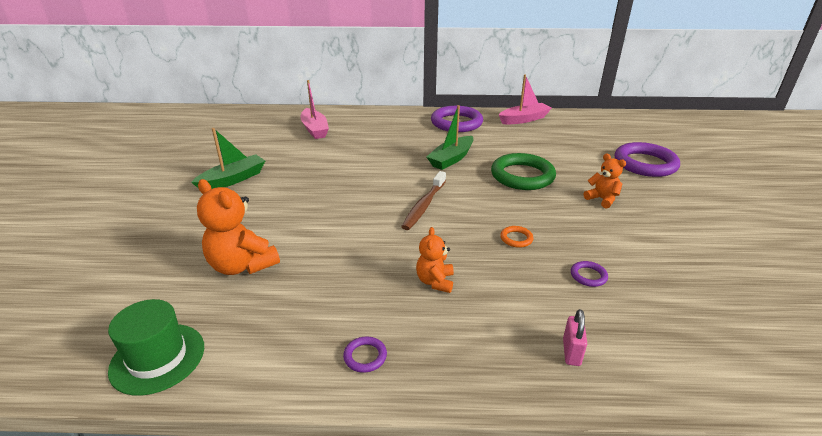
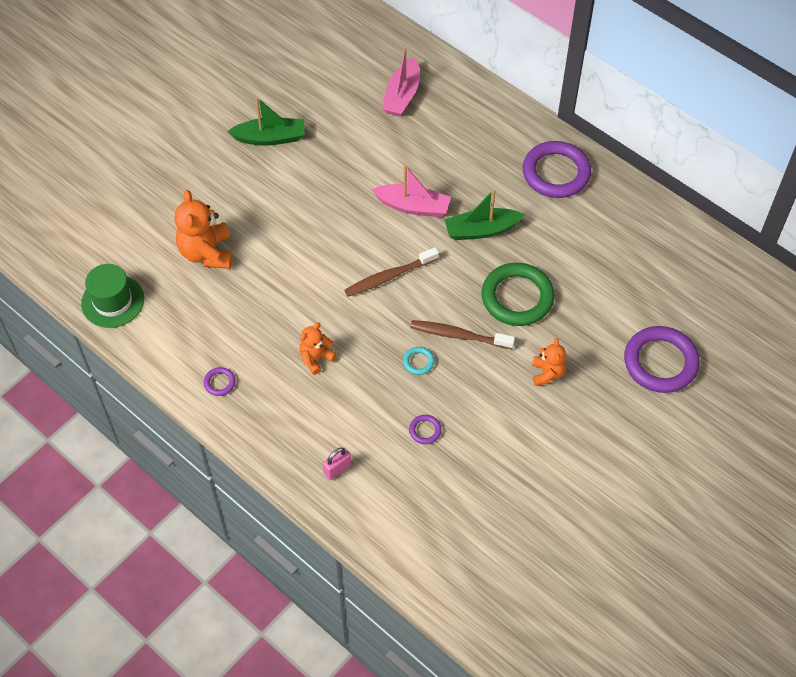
camera: 40 degrees right, 25 degrees up
pink boat [499,74,552,124] -> pink boat moved to [371,165,451,217]
orange ring [500,226,533,248] -> turquoise ring [403,347,435,375]
none -> brown toothbrush [410,320,515,349]

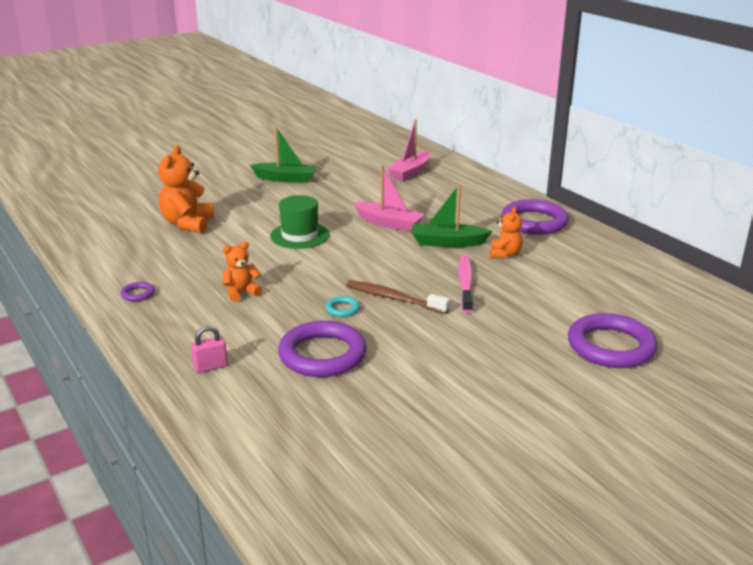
camera: 15 degrees right, 30 degrees down
green hat [81,264,144,328] -> green hat moved to [270,195,330,249]
brown toothbrush [345,247,439,297] -> none
purple ring [409,415,442,444] -> purple ring [278,321,367,377], size x2.37
green ring [482,263,554,326] -> pink toothbrush [458,255,473,313]
orange teddy bear [532,338,566,386] -> orange teddy bear moved to [490,207,523,258]

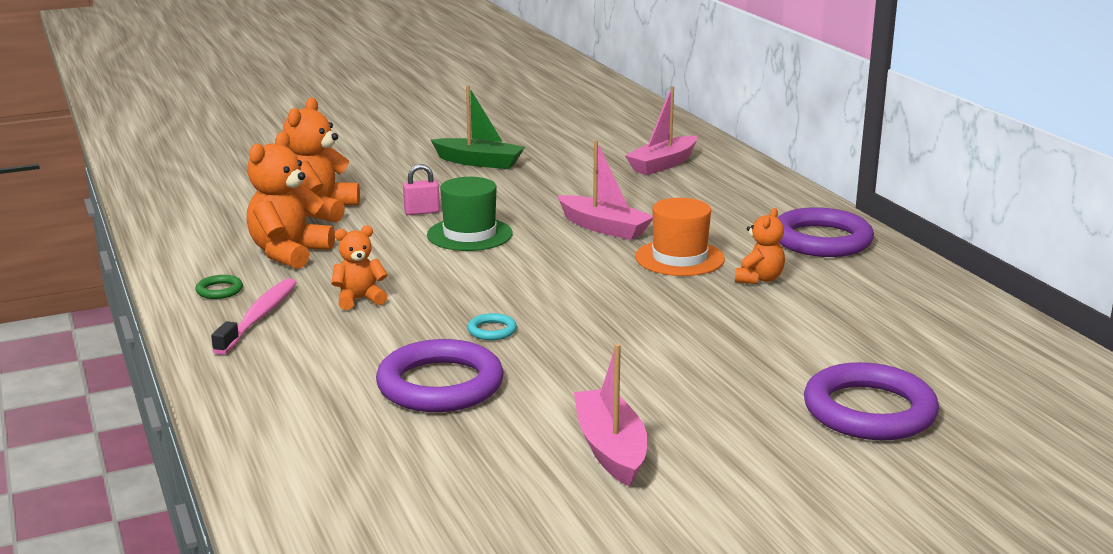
camera: 10 degrees right, 5 degrees down
purple ring [121,282,155,301] -> green ring [195,275,243,299]
pink padlock [191,326,228,373] -> pink padlock moved to [403,164,440,215]
brown toothbrush [346,280,450,314] -> none
green boat [412,184,492,247] -> orange hat [635,198,725,276]
pink toothbrush [458,255,473,313] -> pink toothbrush moved to [211,278,297,355]
none -> orange teddy bear [247,132,335,269]
none -> pink boat [574,344,648,487]

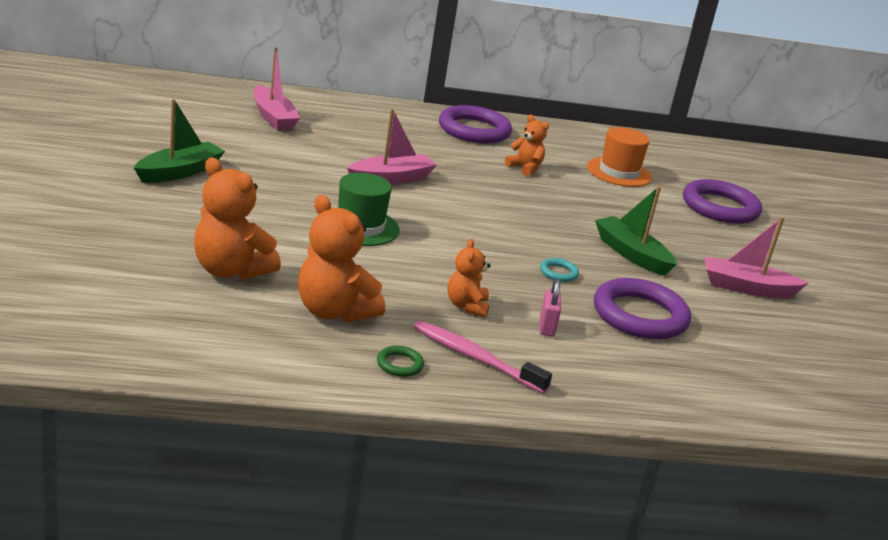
camera: 75 degrees left, 5 degrees up
pink padlock [403,164,440,215] -> pink padlock moved to [540,279,561,337]
orange hat [635,198,725,276] -> orange hat moved to [587,127,652,187]
none -> green boat [595,186,677,276]

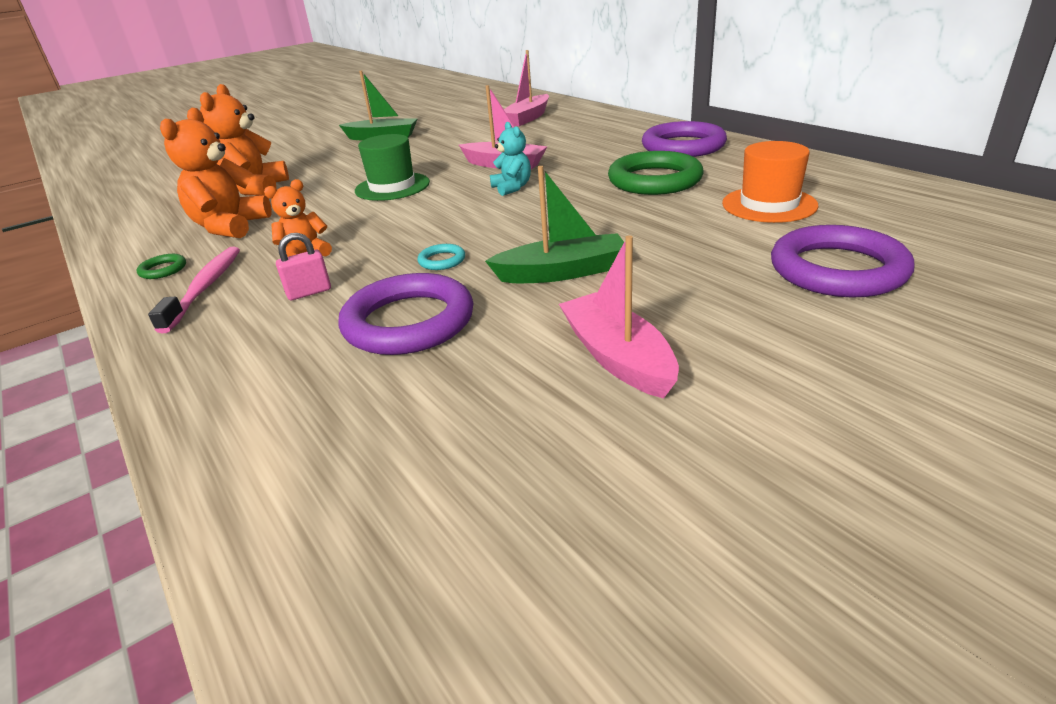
camera: 65 degrees right, 5 degrees up
orange teddy bear [505,115,549,176] -> green ring [608,151,703,195]
green boat [595,186,677,276] -> green boat turned 60 degrees clockwise [485,166,624,283]
none -> turquoise teddy bear [490,122,531,196]

